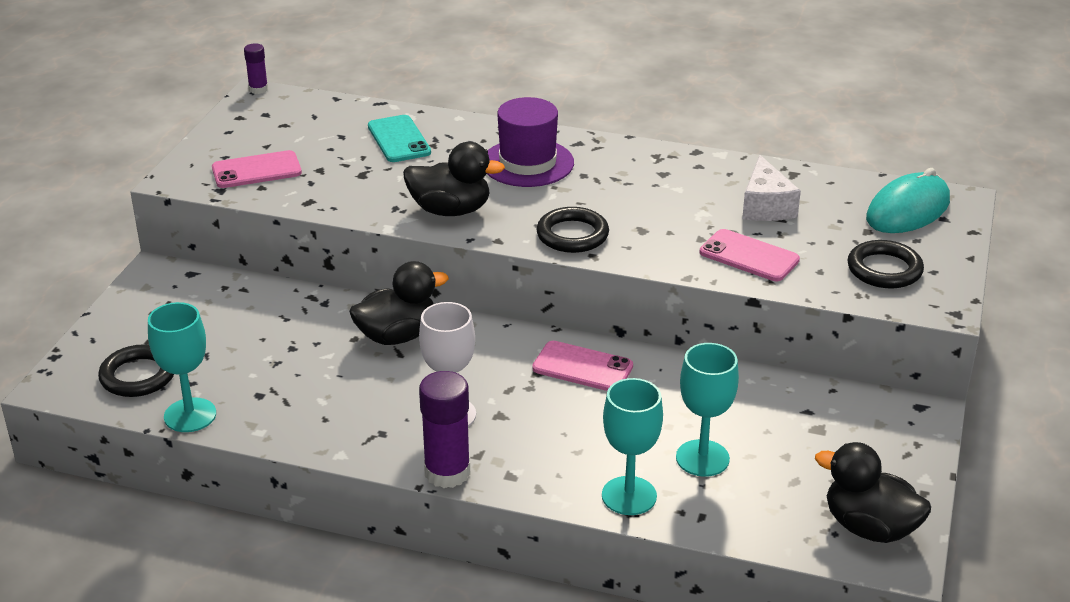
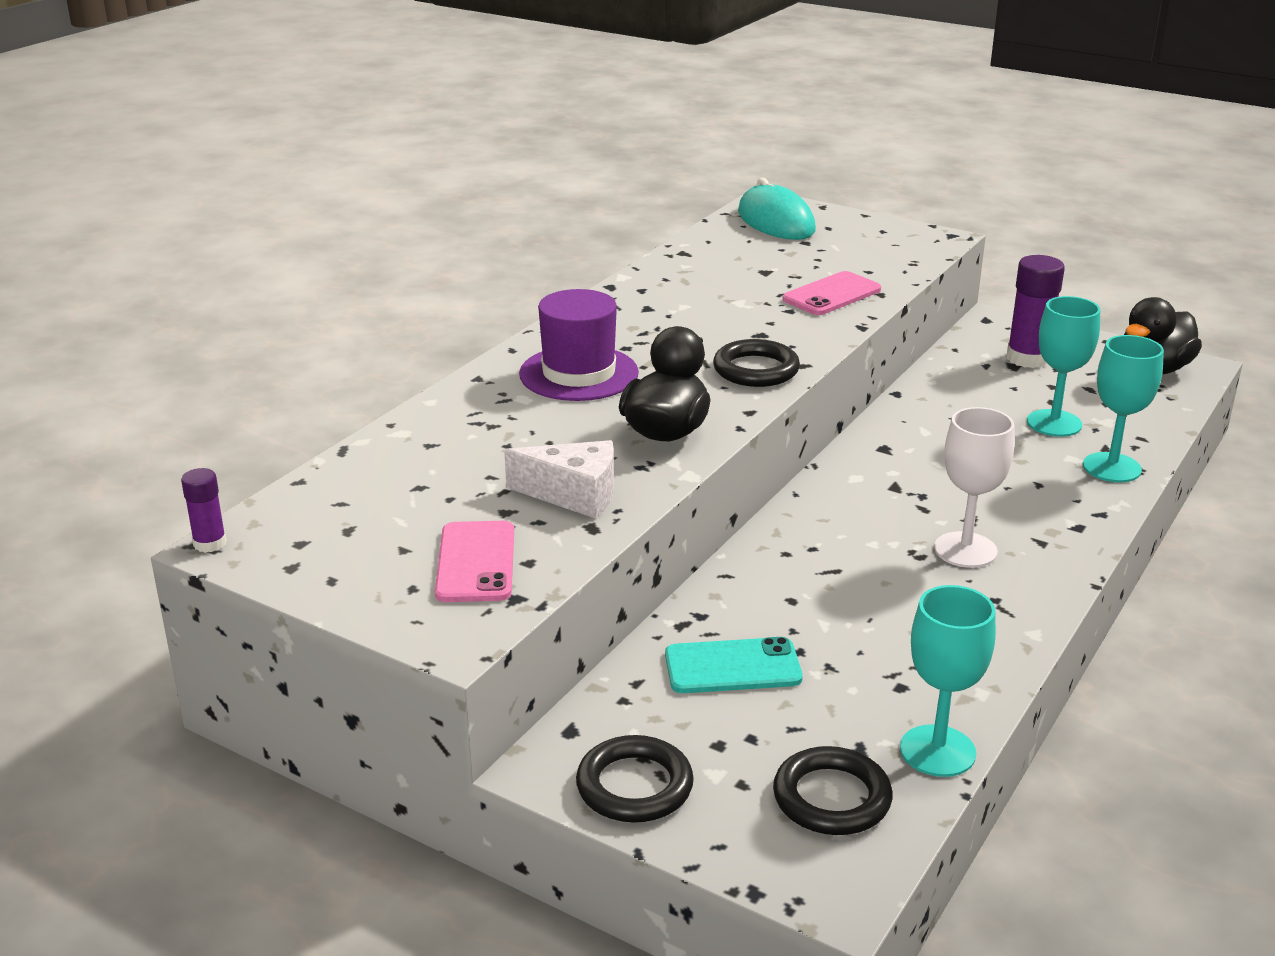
camera: 75 degrees left, 5 degrees down
black duck [349,261,449,345] -> none
turquoise phone [368,115,431,162] -> turquoise phone moved to [665,637,803,693]
purple glue stick [419,371,470,488] -> purple glue stick moved to [1007,255,1065,368]
pink phone [532,341,633,391] -> none
white cheese [742,155,801,221] -> white cheese moved to [504,440,614,519]
black ring [847,240,924,289] -> black ring moved to [576,735,694,823]

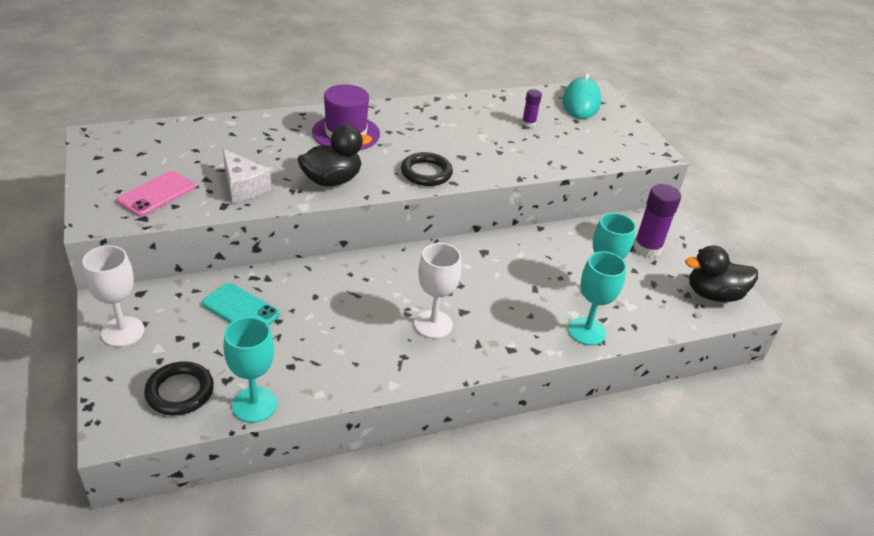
camera: 35 degrees right, 10 degrees up
purple glue stick [181,468,227,553] -> purple glue stick moved to [522,89,542,127]
black ring [576,735,694,823] -> white goblet [82,245,144,347]
pink phone [782,271,881,315] -> none

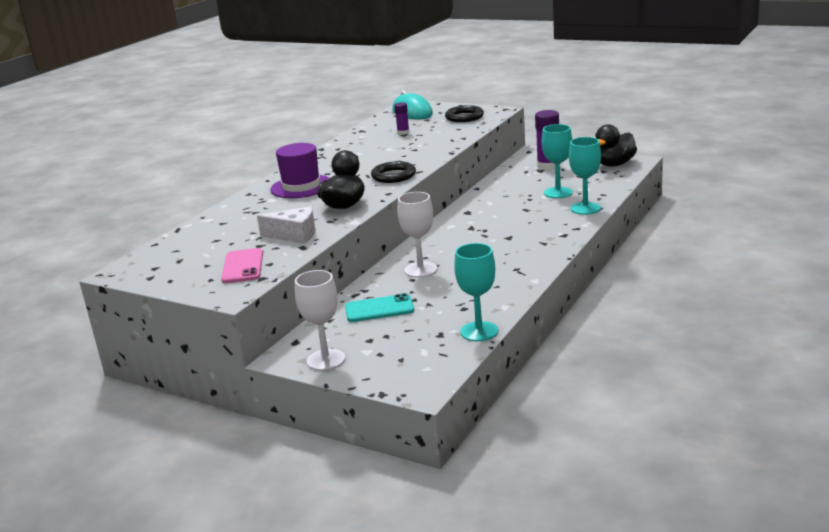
camera: 35 degrees left, 15 degrees down
black ring [144,361,214,416] -> black ring moved to [445,105,484,122]
white goblet [414,243,462,339] -> white goblet moved to [398,192,437,278]

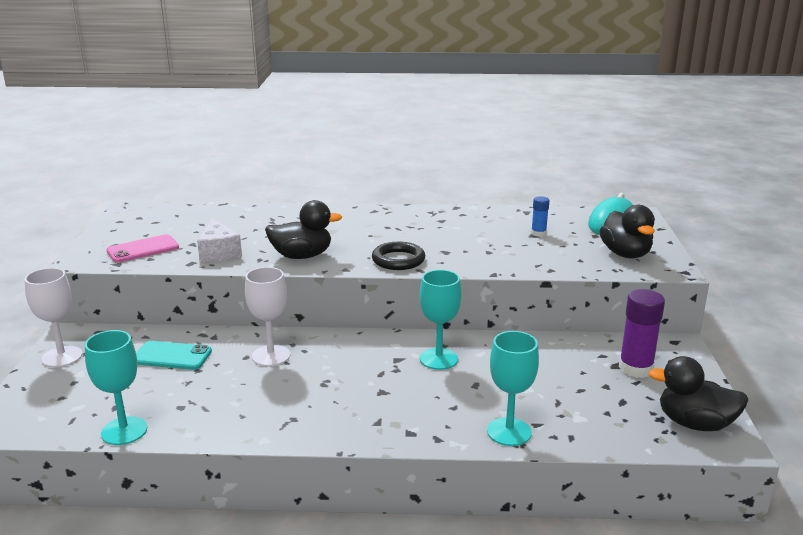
camera: 60 degrees right, 0 degrees up
purple hat [270,143,329,198] -> none
turquoise phone [345,293,414,322] -> turquoise phone turned 45 degrees counterclockwise [136,341,212,370]
purple glue stick [394,102,409,135] -> blue glue stick [531,196,549,237]
black ring [445,105,484,122] -> black duck [600,205,655,258]
turquoise goblet [542,124,573,198] -> turquoise goblet moved to [420,270,461,370]

